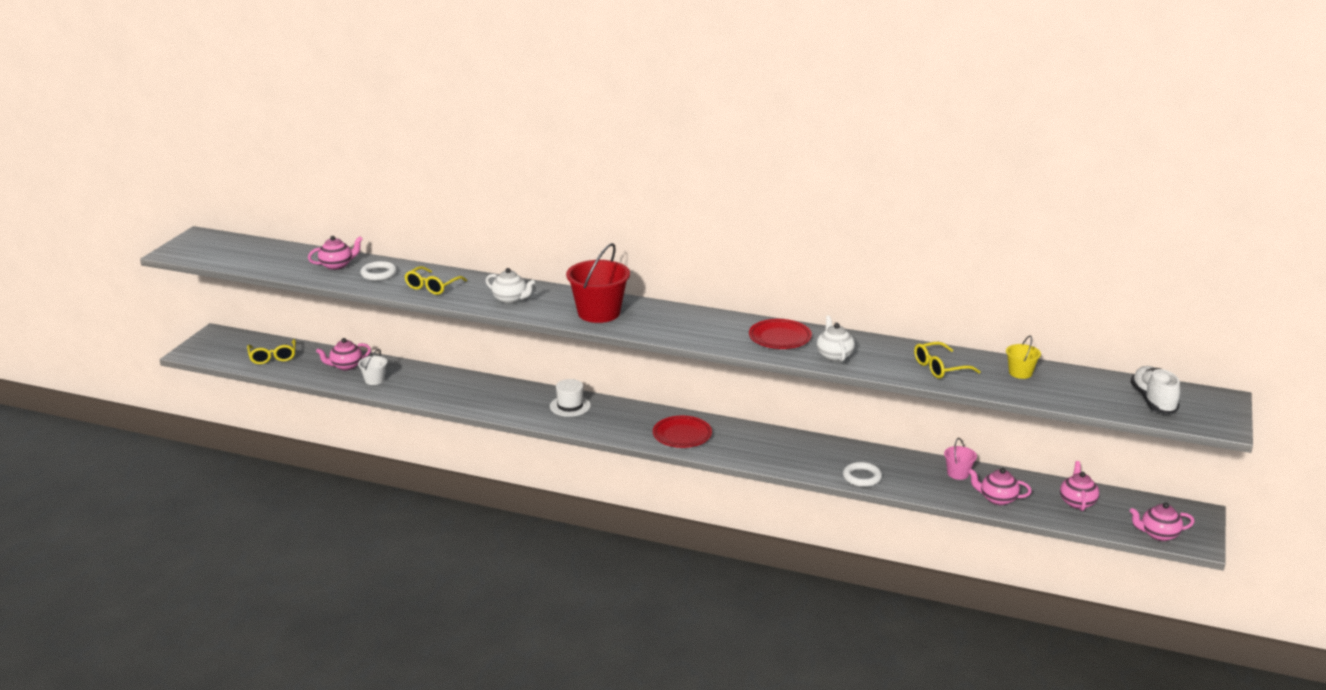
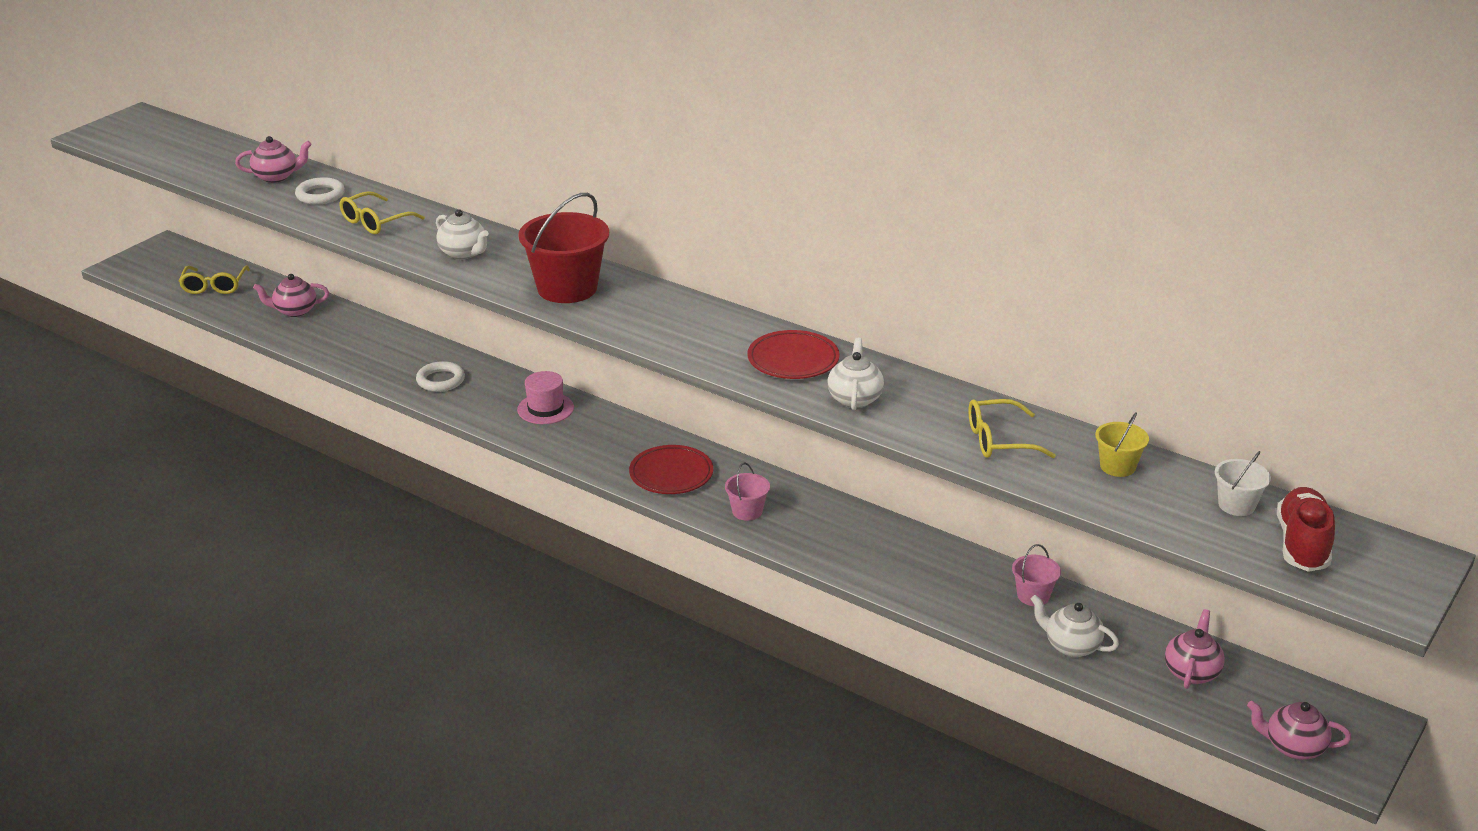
camera: 15 degrees right, 5 degrees up
white bucket [358,349,387,385] -> white bucket moved to [1215,451,1271,516]
white hat [550,379,591,417] -> pink hat [517,371,574,424]
white ring [843,462,882,487] -> white ring moved to [416,361,465,392]
pink teapot [968,468,1032,505] -> white teapot [1031,595,1119,657]
white shoe [1131,366,1180,414] -> red shoe [1277,487,1335,572]
none -> pink bucket [725,462,770,521]

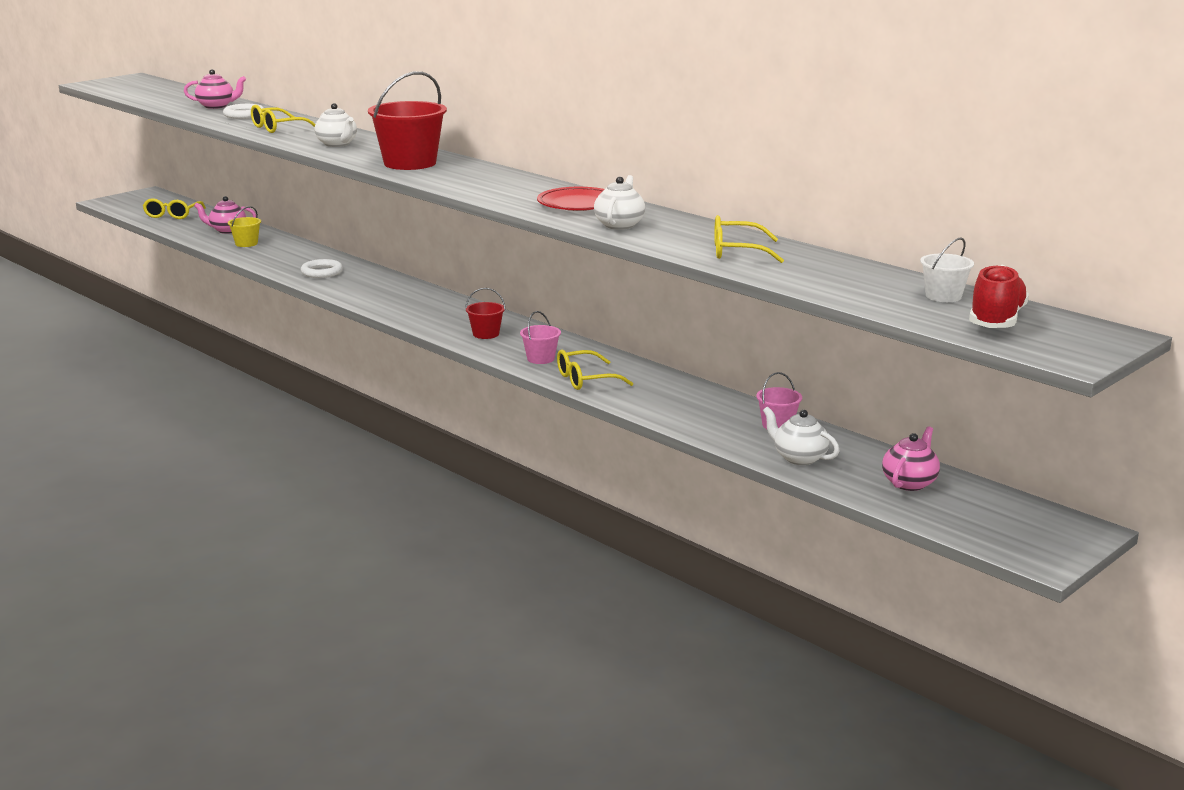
camera: 10 degrees right, 10 degrees down
pink hat [517,371,574,424] -> none
red plate [629,445,713,494] -> red bucket [465,288,506,339]
yellow bucket [1095,413,1149,477] -> yellow bucket moved to [228,206,261,247]
pink teapot [1247,701,1351,760] -> none
none -> yellow glasses [557,350,633,390]

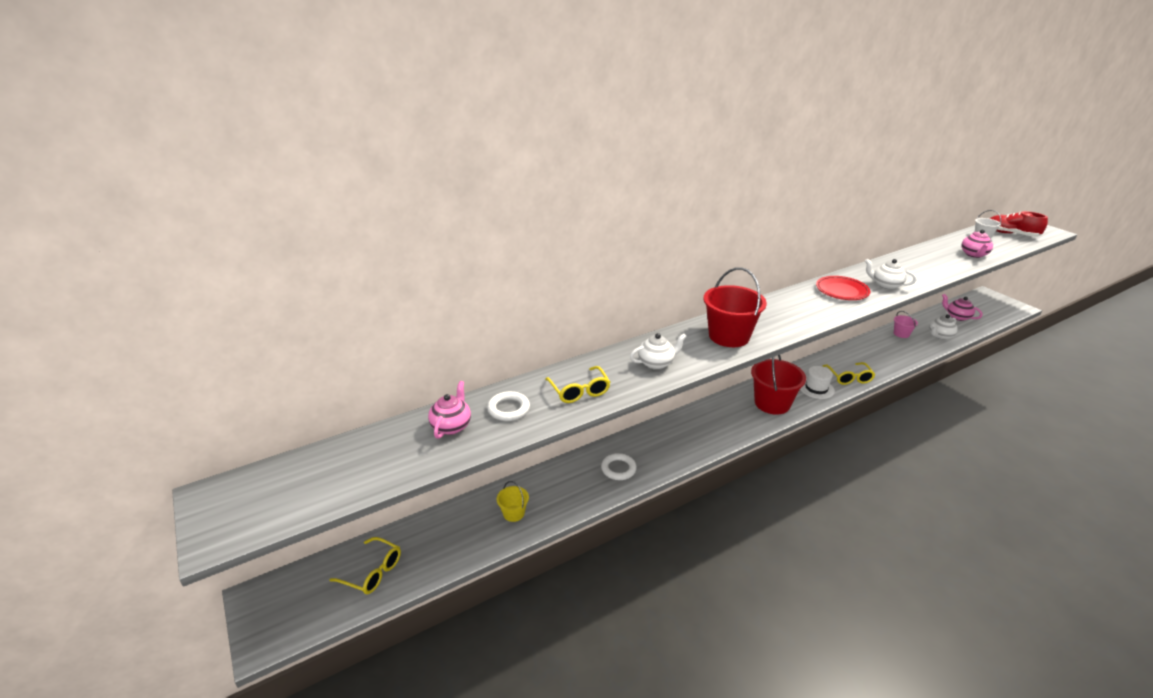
camera: 75 degrees left, 10 degrees up
pink teapot [194,196,256,234] -> pink teapot moved to [961,230,993,258]
red bucket [465,288,506,339] -> red bucket [751,355,806,415], size x2.00
pink bucket [520,311,561,364] -> white hat [800,366,835,399]
yellow glasses [714,215,784,263] -> none

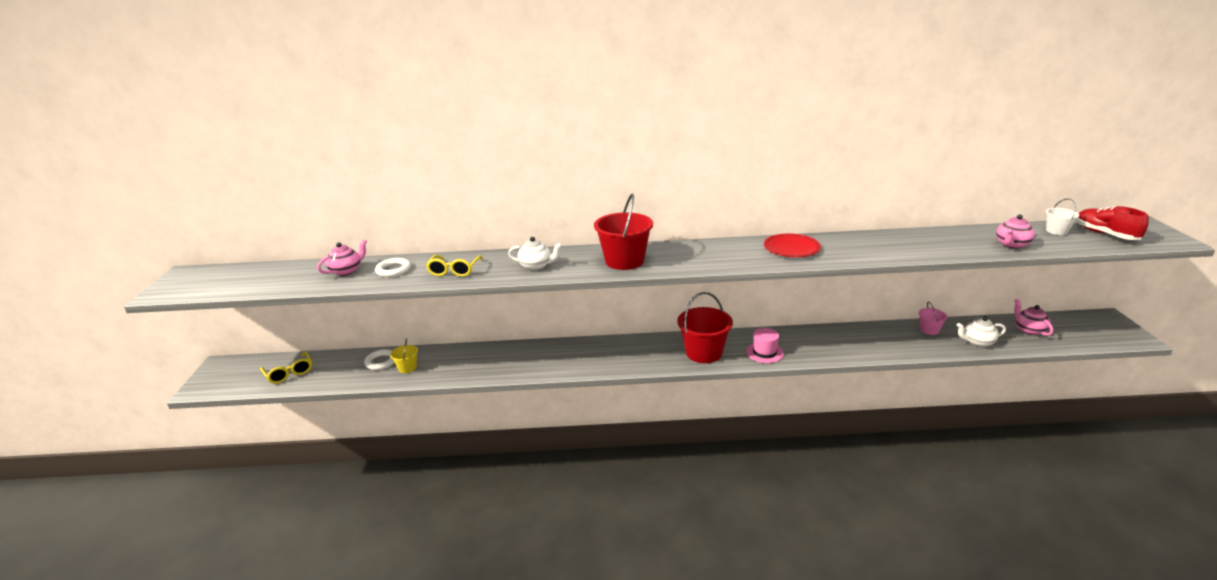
camera: 30 degrees right, 5 degrees down
white ring [601,453,637,480] -> white ring moved to [364,349,395,370]
white hat [800,366,835,399] -> pink hat [746,328,784,363]
yellow glasses [823,362,875,385] -> none
white teapot [865,259,917,290] -> none

